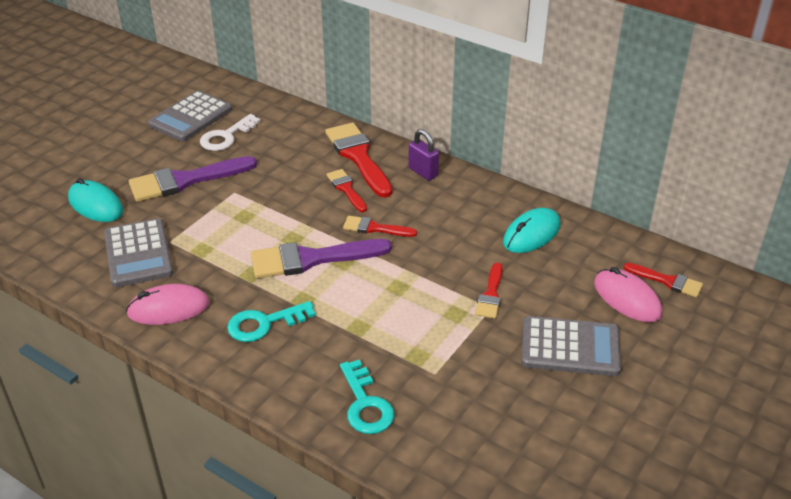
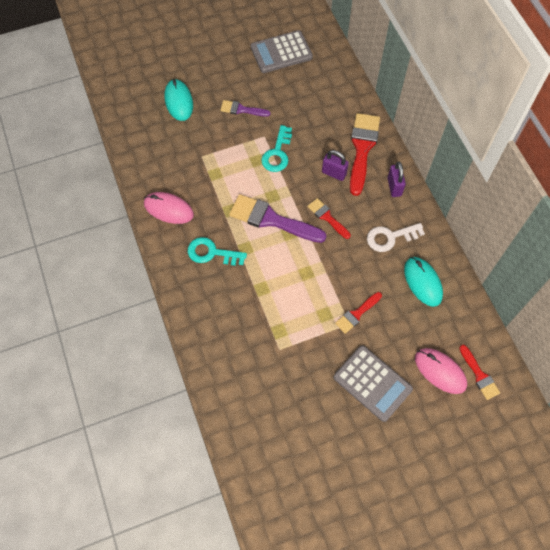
camera: 35 degrees right, 25 degrees up
grey calculator [104,218,173,287] -> none
purple brush [129,156,257,202] -> purple brush [220,100,271,117], size x0.54
white key [200,114,261,151] -> white key moved to [367,223,425,252]
red brush [326,169,367,212] -> purple padlock [322,150,349,181]
turquoise key [340,360,394,434] -> turquoise key moved to [261,125,292,172]
turquoise mouse [503,208,561,253] -> turquoise mouse turned 75 degrees clockwise [404,257,443,307]
pink mouse [594,267,662,322] -> pink mouse turned 45 degrees counterclockwise [415,348,467,394]

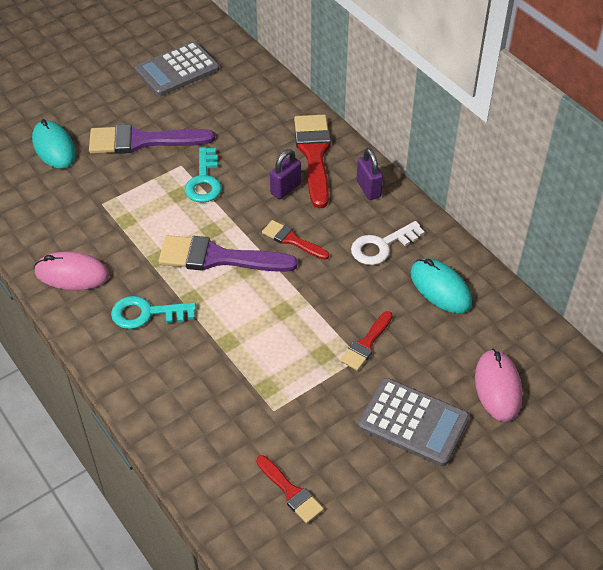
camera: 15 degrees left, 15 degrees down
purple brush [220,100,271,117] -> purple brush [89,124,215,154], size x1.84
purple padlock [322,150,349,181] -> purple padlock turned 60 degrees counterclockwise [270,149,301,199]
pink mouse [415,348,467,394] -> pink mouse turned 60 degrees clockwise [475,349,522,422]
red brush [459,345,500,400] -> red brush moved to [256,455,324,524]

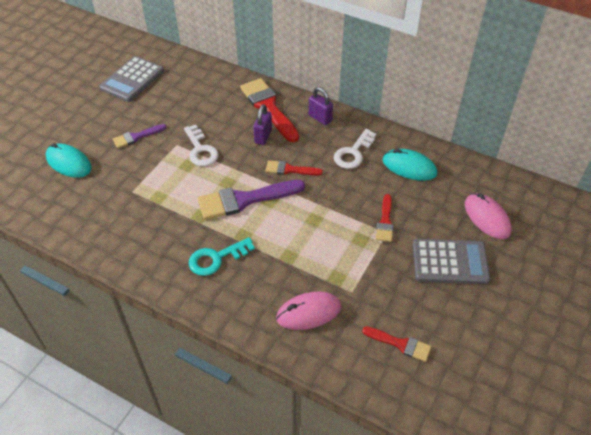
camera: 25 degrees left, 0 degrees up
pink mouse [34,251,109,290] -> pink mouse moved to [276,292,341,330]
purple brush [89,124,215,154] -> purple brush [113,124,166,148], size x0.54
turquoise key [185,147,221,203] -> white key [184,125,219,166]

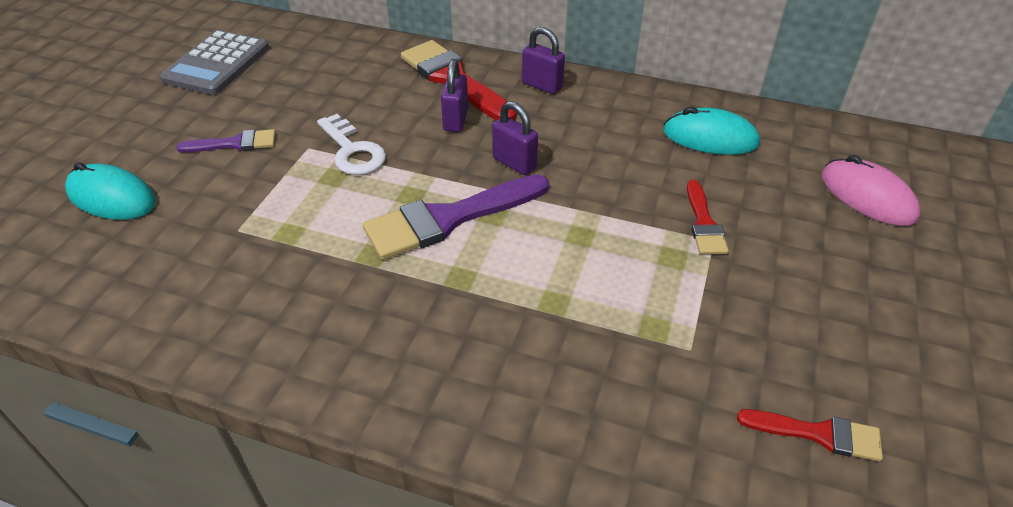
camera: 10 degrees left, 5 degrees down
purple brush [113,124,166,148] -> purple brush turned 150 degrees counterclockwise [176,129,276,153]
turquoise key [189,237,255,276] -> none
red brush [266,160,323,175] -> purple padlock [492,101,538,175]
pink mouse [276,292,341,330] -> none
white key [334,129,376,169] -> none
grey calculator [413,239,490,284] -> none

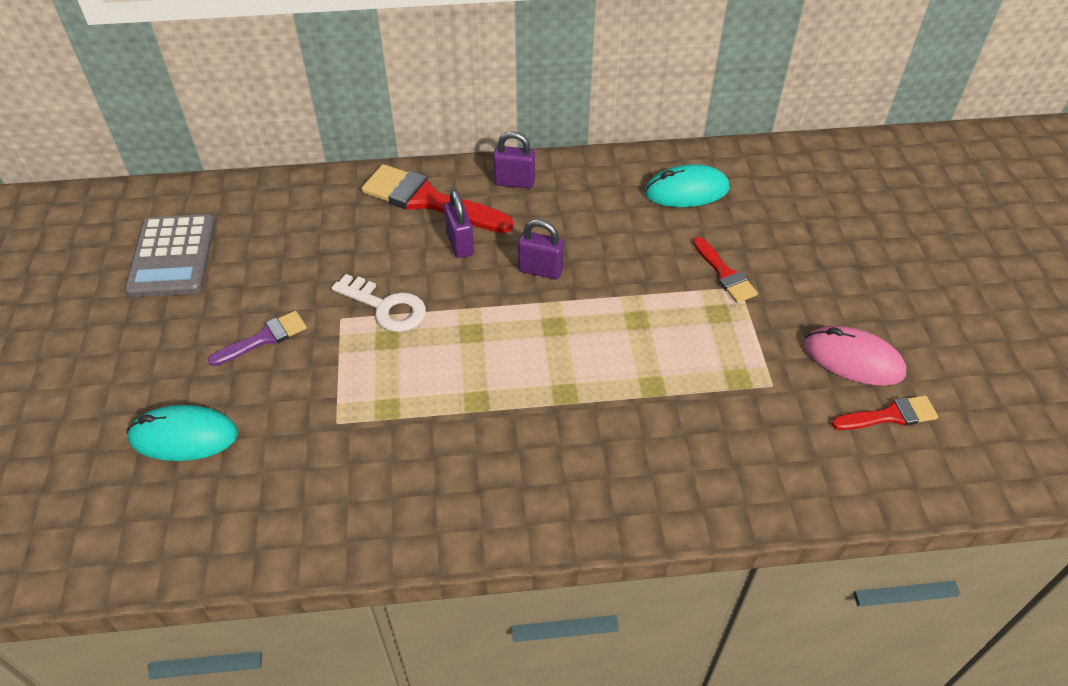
camera: 25 degrees left, 5 degrees up
purple brush [363,174,549,260] -> none
pink mouse [822,155,921,226] -> pink mouse moved to [804,326,906,386]

